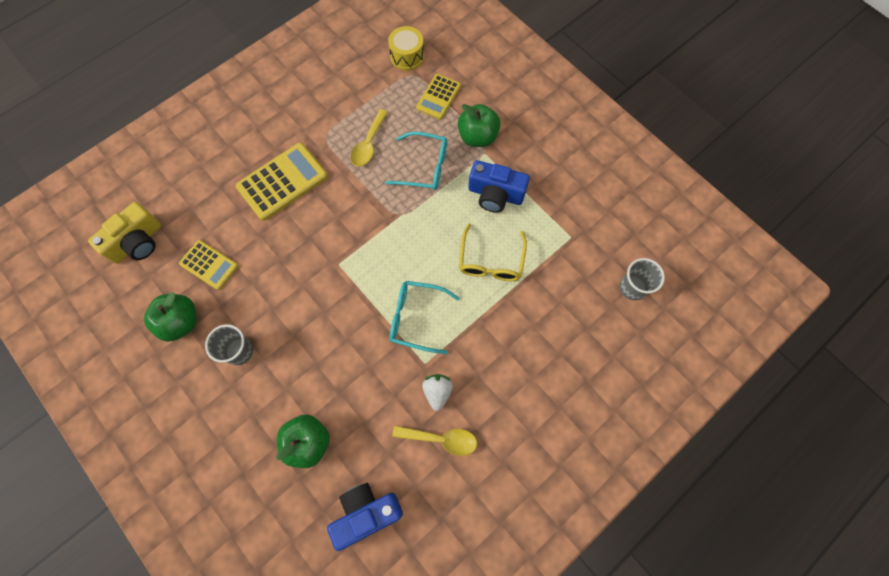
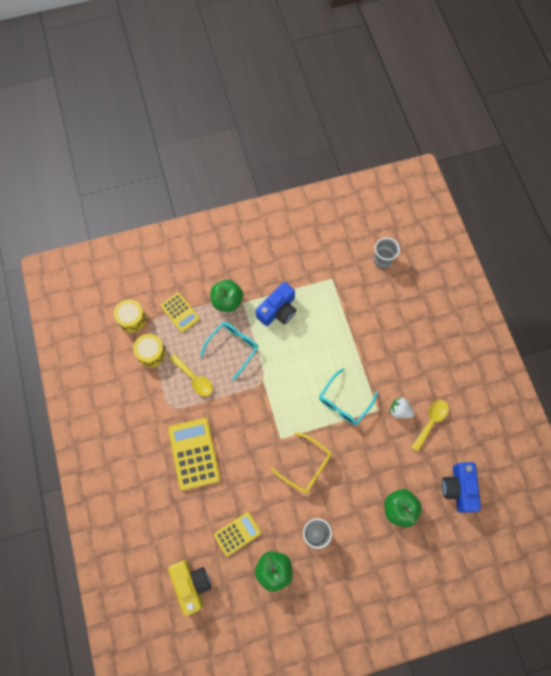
camera: 65 degrees left, 0 degrees up
yellow glasses [459,223,527,281] -> yellow glasses moved to [271,432,332,493]
none -> yellow drum [133,334,166,367]

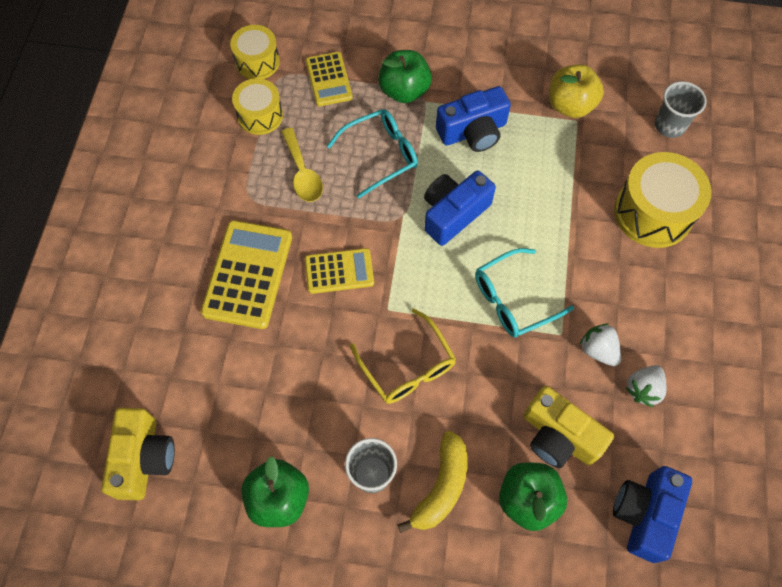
camera: 25 degrees right, 5 degrees down
yellow calculator [214,512,261,556] -> yellow calculator moved to [305,248,374,294]
yellow spoon [411,400,449,452] -> white strawberry [626,365,666,407]
none -> yellow banana [397,431,467,533]
none -> blue camera [424,171,496,246]
none -> yellow camera [523,386,614,468]
none -> yellow apple [549,64,604,118]
none -> yellow drum [614,152,712,248]

